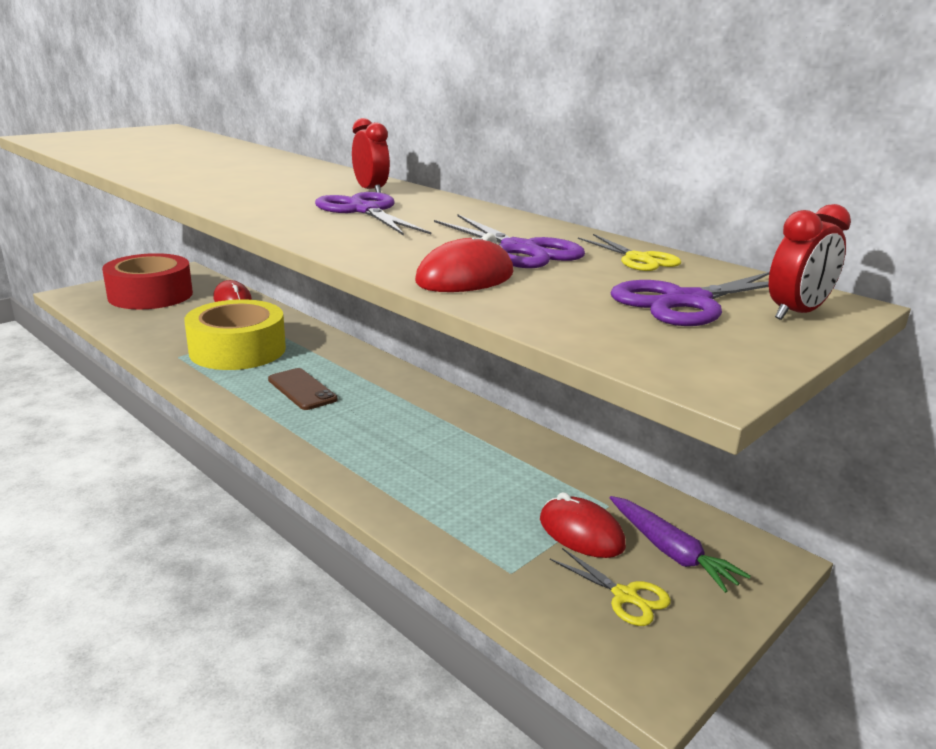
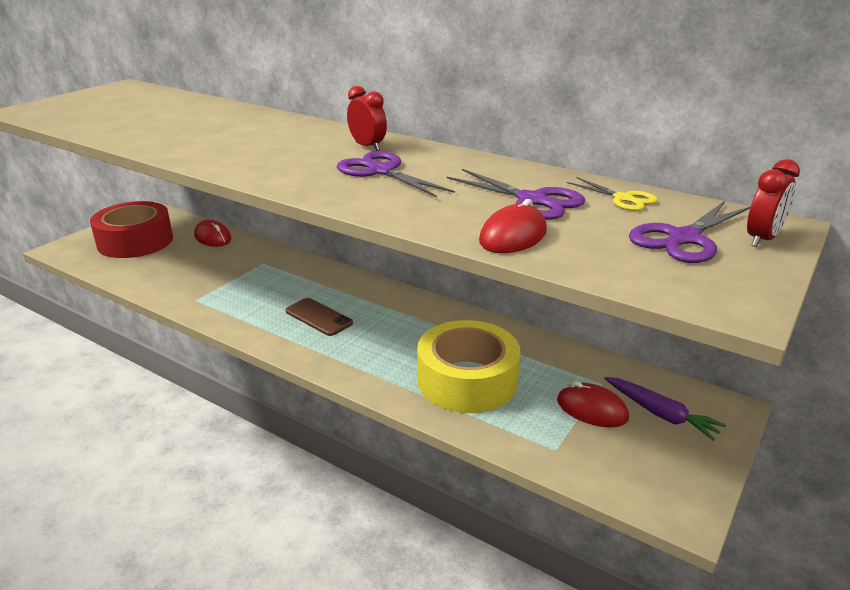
camera: 10 degrees left, 5 degrees up
yellow tape [184,299,286,370] -> yellow tape moved to [417,320,520,413]
yellow scissors [550,548,671,626] -> none

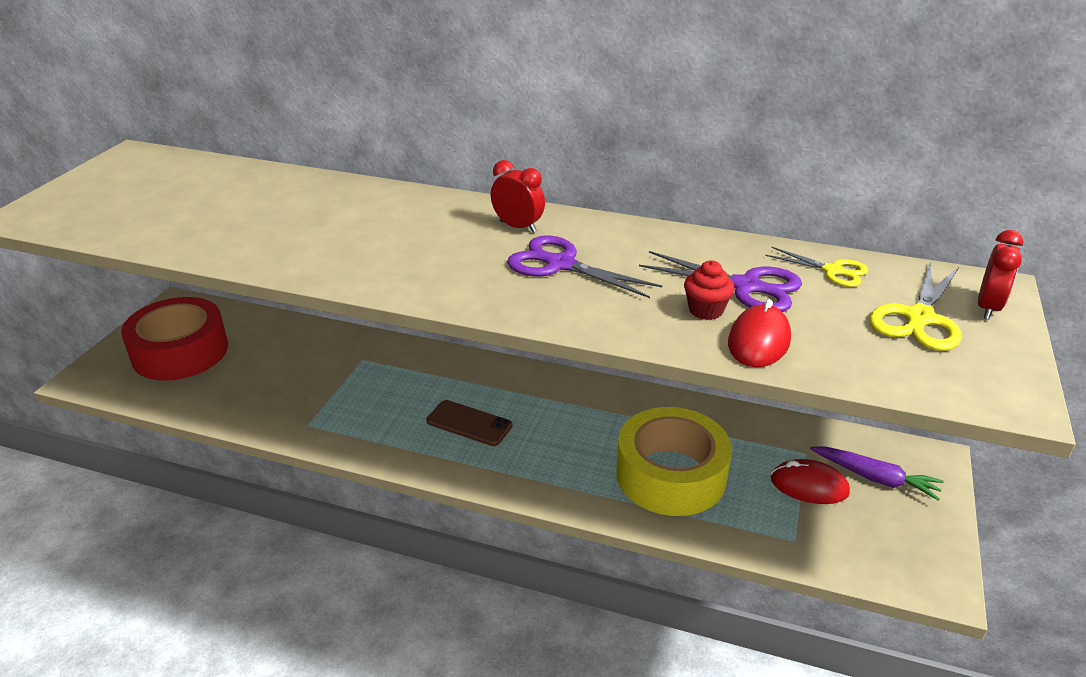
camera: 15 degrees left, 5 degrees up
red mouse [194,220,231,247] -> none
purple scissors [629,201,750,263] -> yellow scissors [869,261,961,351]
none -> red cupcake [684,260,734,320]

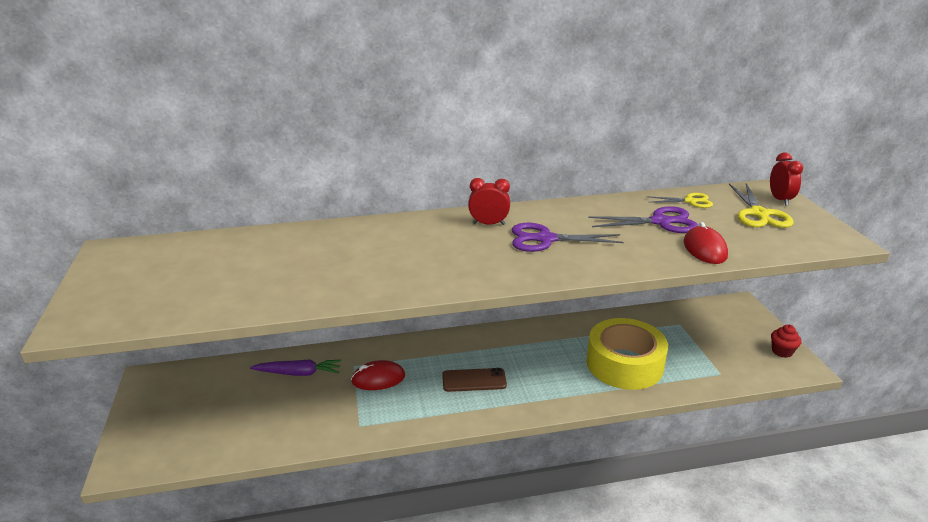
camera: 30 degrees left, 5 degrees down
red tape [121,297,228,381] -> none
red cupcake [684,260,734,320] -> red cupcake moved to [771,324,801,358]
red mouse [771,459,850,504] -> red mouse moved to [351,360,405,390]
purple carrot [810,446,944,501] -> purple carrot moved to [250,359,341,376]

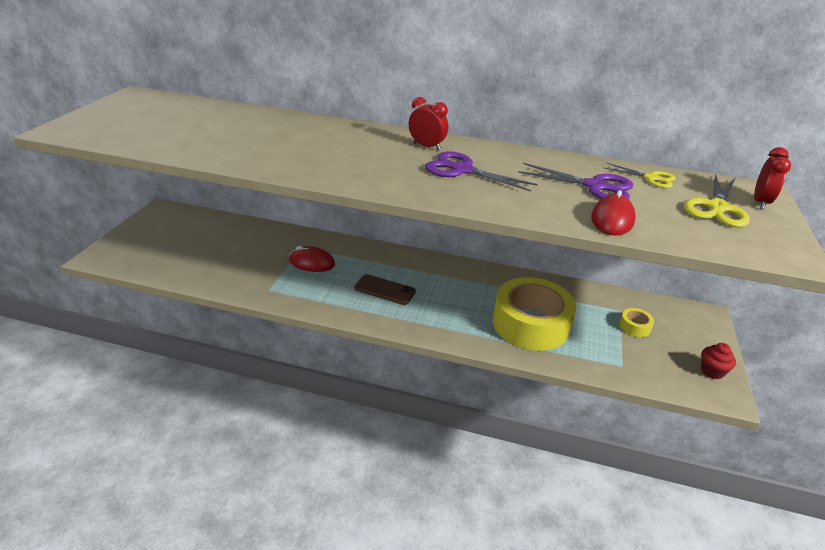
camera: 25 degrees right, 5 degrees up
purple carrot [250,359,341,376] -> none
none -> yellow tape [619,308,654,337]

